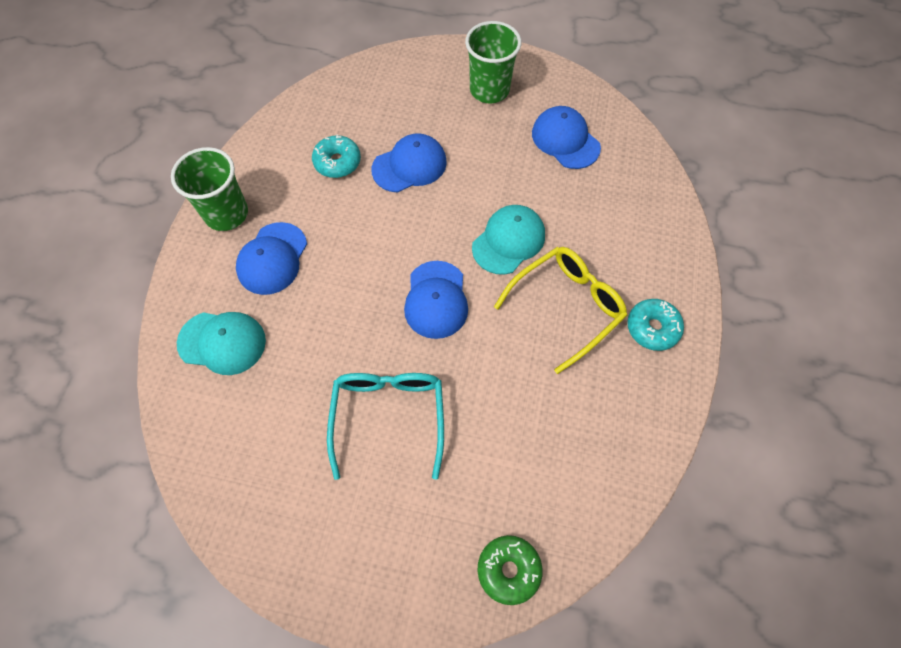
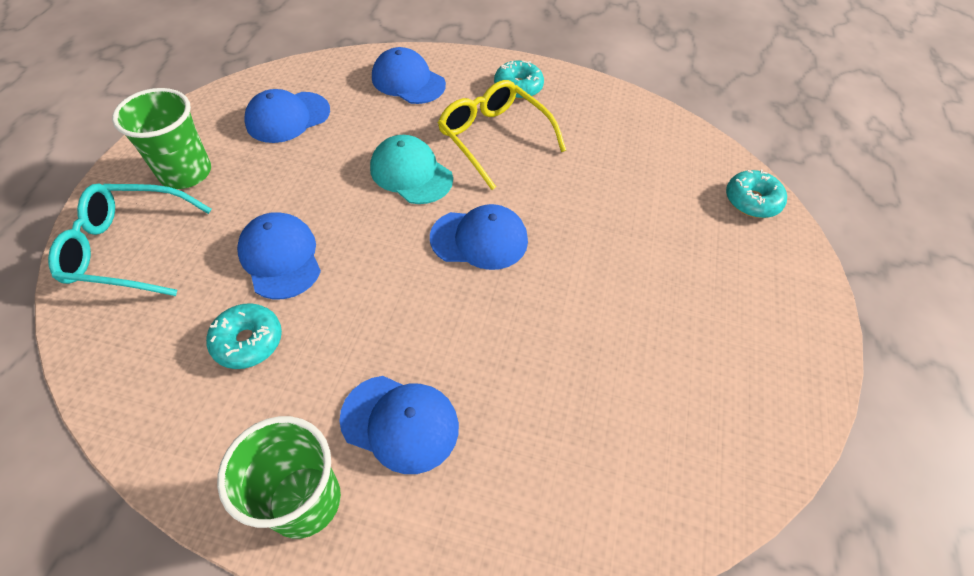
camera: 90 degrees left, 10 degrees down
turquoise cap [177,312,266,375] -> none
turquoise glasses [327,373,444,480] -> turquoise glasses moved to [48,184,212,296]
green donut [477,535,543,605] -> turquoise donut [726,170,787,218]
none -> blue cap [372,47,446,104]

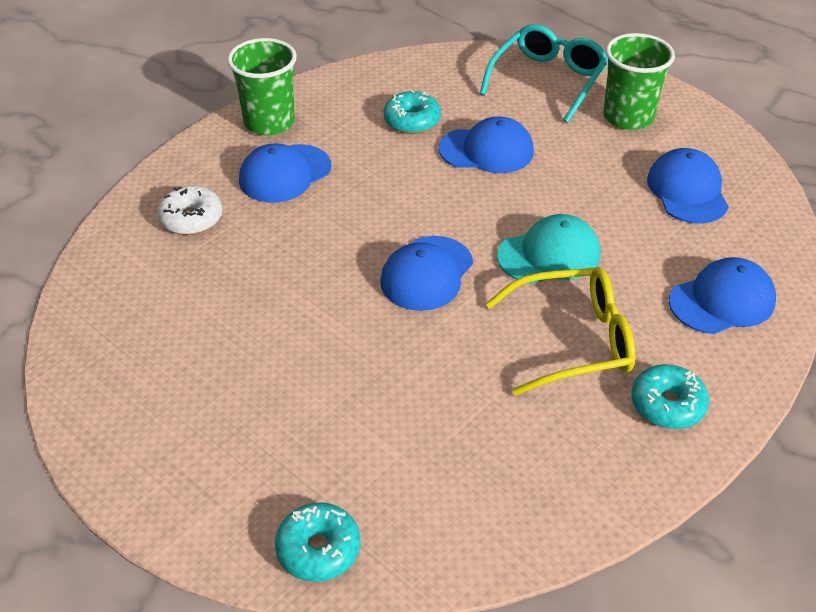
camera: 120 degrees right, 10 degrees down
none -> white donut [157,186,222,235]

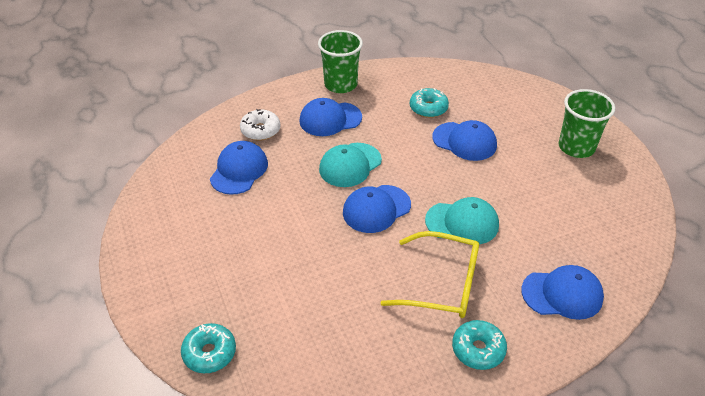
camera: 25 degrees right, 0 degrees up
turquoise glasses [480,24,608,123] -> none
blue cap [647,148,729,223] -> blue cap moved to [210,141,268,195]
none -> turquoise cap [319,143,382,187]

